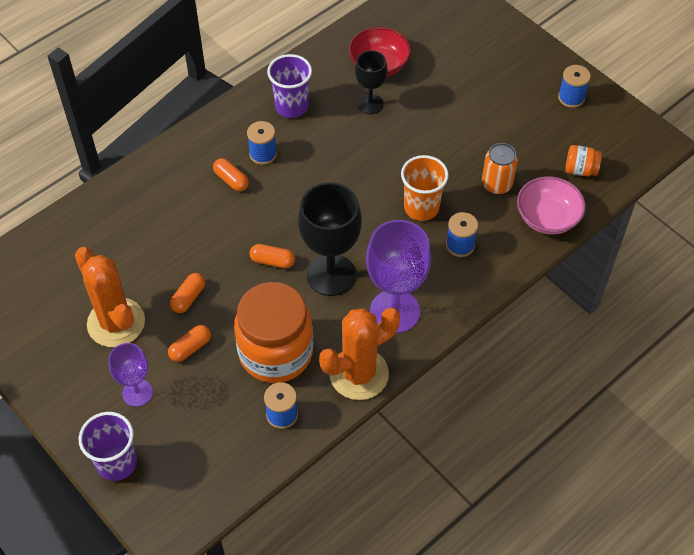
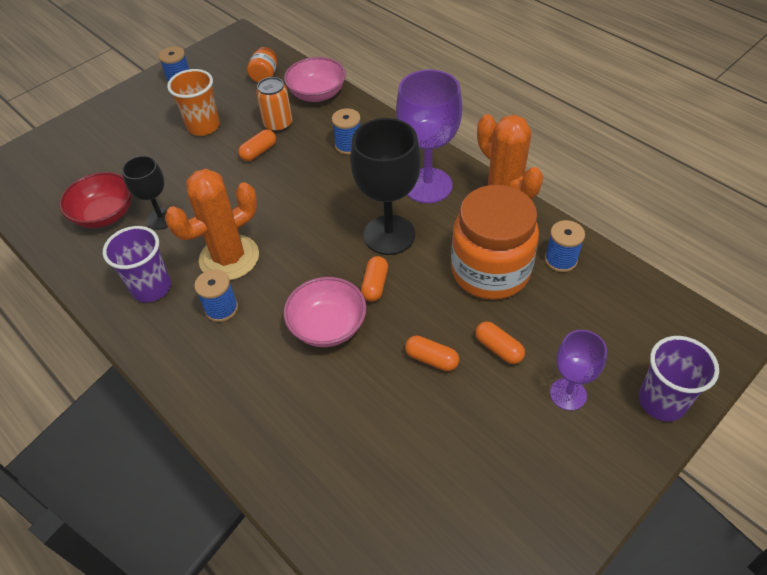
camera: 90 degrees left, 5 degrees down
orange cactus [75,247,145,347] -> orange cactus moved to [165,169,259,280]
orange capsule [213,158,249,191] -> orange capsule moved to [238,129,276,161]
orange cup [401,155,449,221] -> orange cup moved to [167,69,220,136]
none -> pink bowl [284,277,367,347]

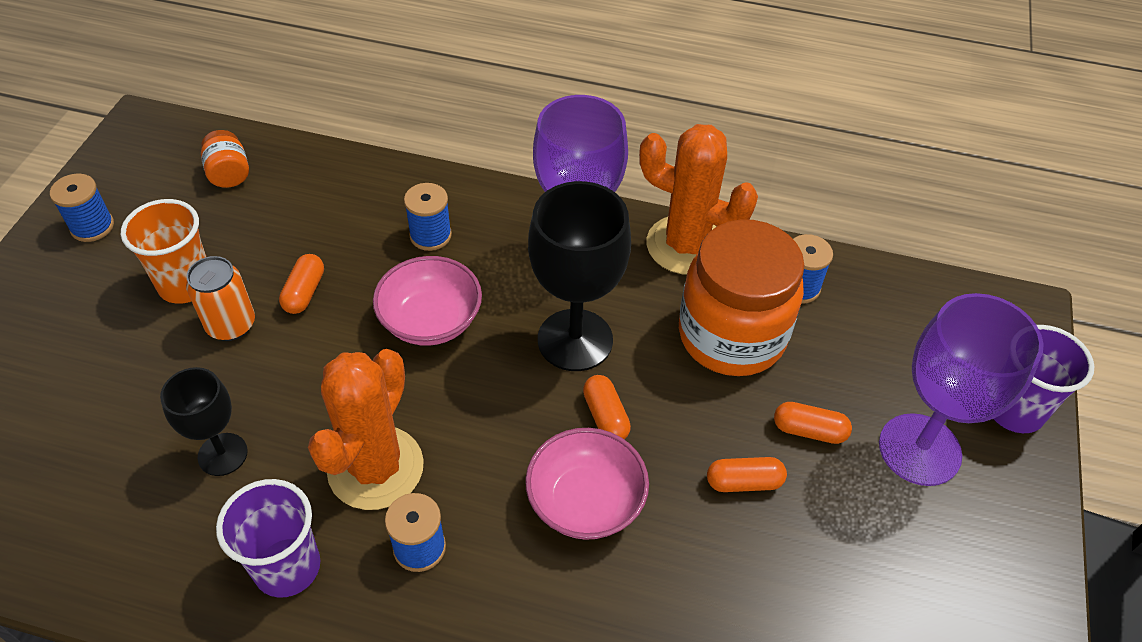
camera: 35 degrees left, 0 degrees up
red bowl [59,172,132,228] -> none
orange can [256,77,292,132] -> orange can moved to [186,256,255,341]
pink bowl [284,57,346,102] -> pink bowl moved to [373,256,482,346]
purple goblet [550,330,607,411] -> purple goblet [879,293,1043,486], size x1.72

